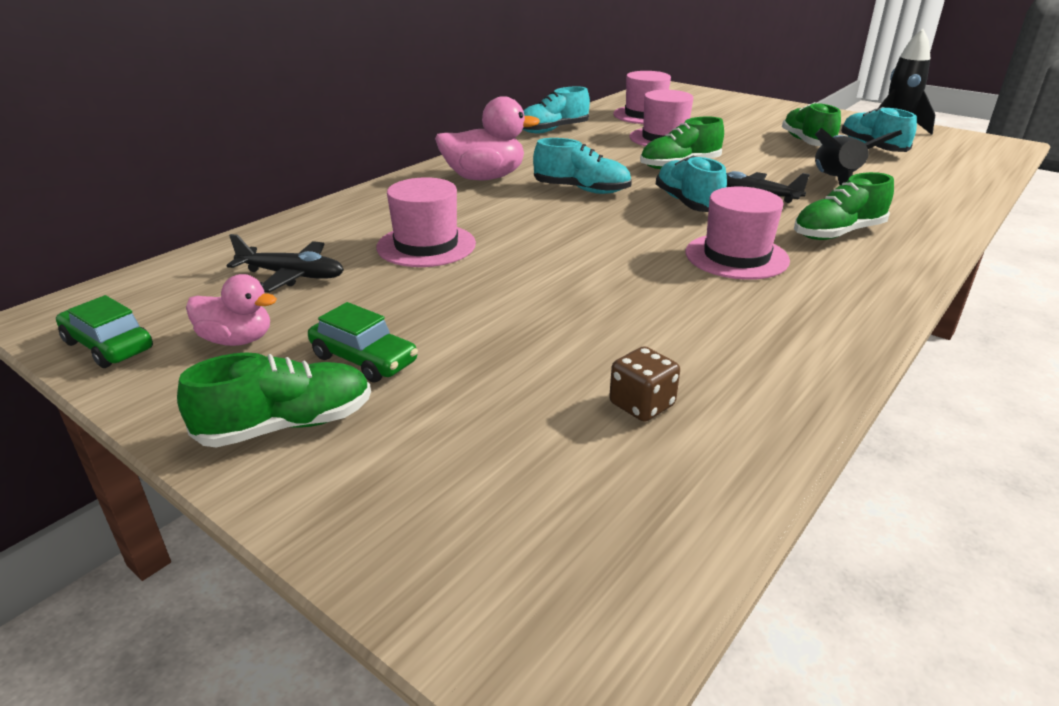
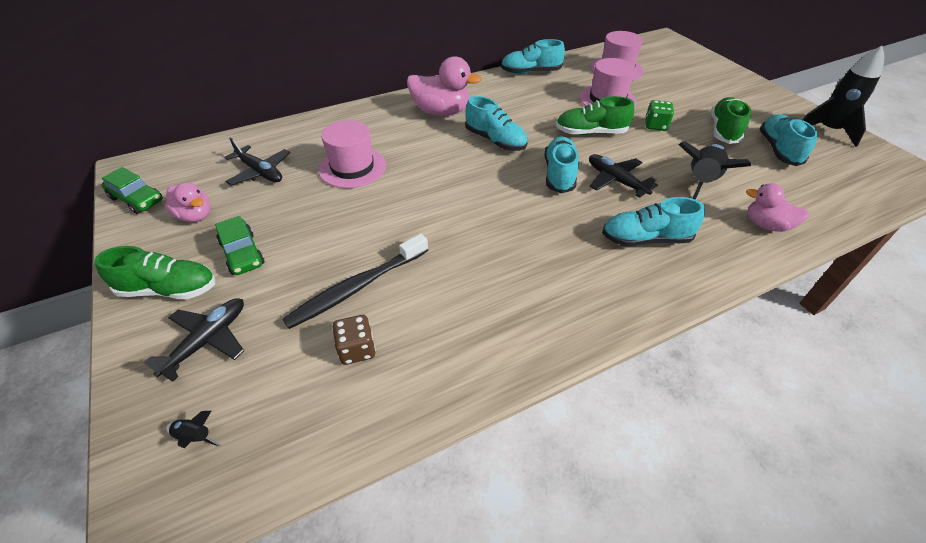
camera: 25 degrees right, 15 degrees up
green car [56,295,153,368] -> green car turned 150 degrees clockwise [102,167,163,214]
pink hat [685,186,790,280] -> none
green shoe [794,172,894,240] -> turquoise shoe [602,197,705,246]
none -> black plane [143,298,244,382]
none -> black rocket [166,411,221,449]
none -> black toothbrush [282,233,428,329]
none -> green dice [645,100,674,131]
none -> pink duck [746,183,809,232]

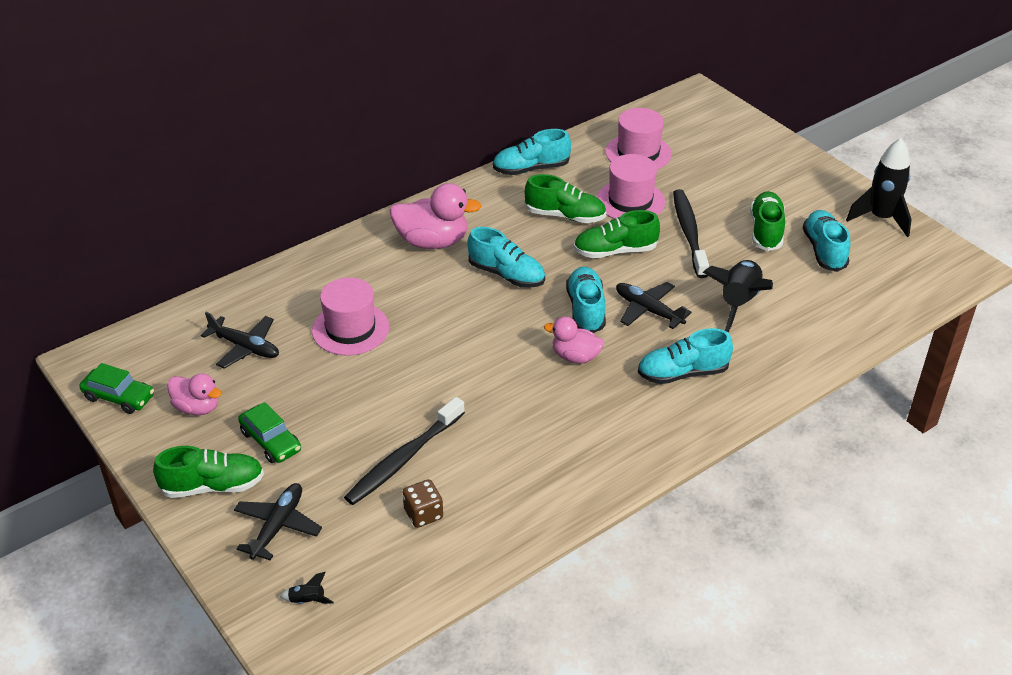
camera: 10 degrees left, 5 degrees down
green dice [645,100,674,131] -> black toothbrush [673,189,709,278]
pink duck [746,183,809,232] -> pink duck moved to [544,317,604,364]
none -> green shoe [525,174,606,223]

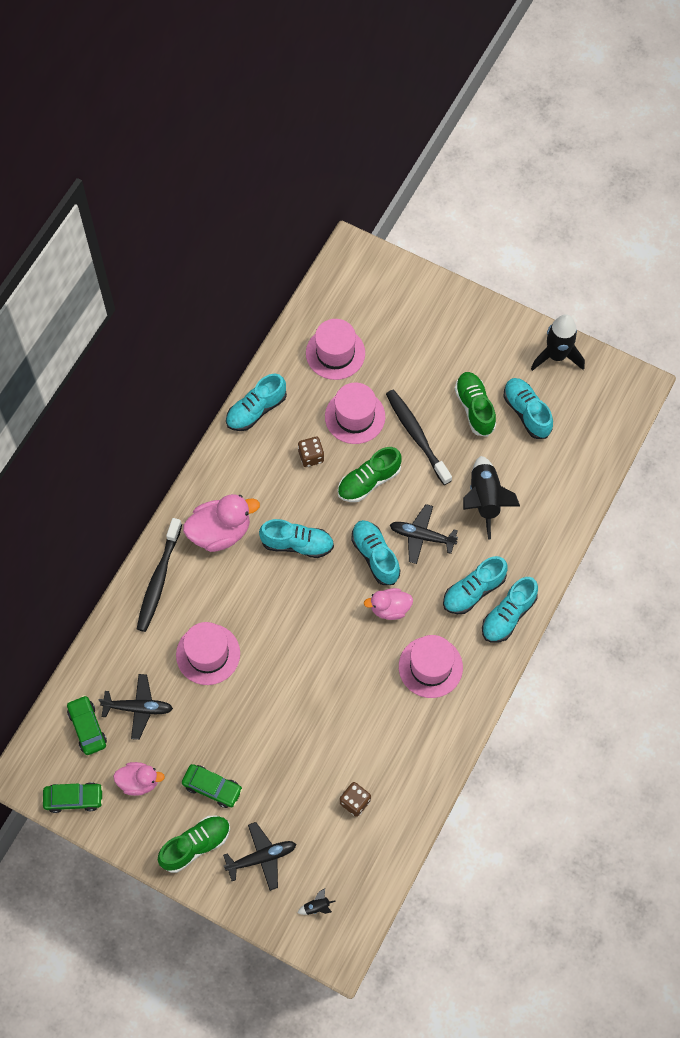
camera: 25 degrees left, 25 degrees up
black plane [234,483,322,560] -> black plane turned 75 degrees clockwise [223,822,296,891]
black toothbrush [344,397,465,505] -> black toothbrush moved to [137,518,182,632]
green shoe [525,174,606,223] -> brown dice [298,437,324,467]
none -> green car [67,695,107,755]
none -> pink hat [399,635,463,698]
none -> turquoise shoe [482,577,538,643]

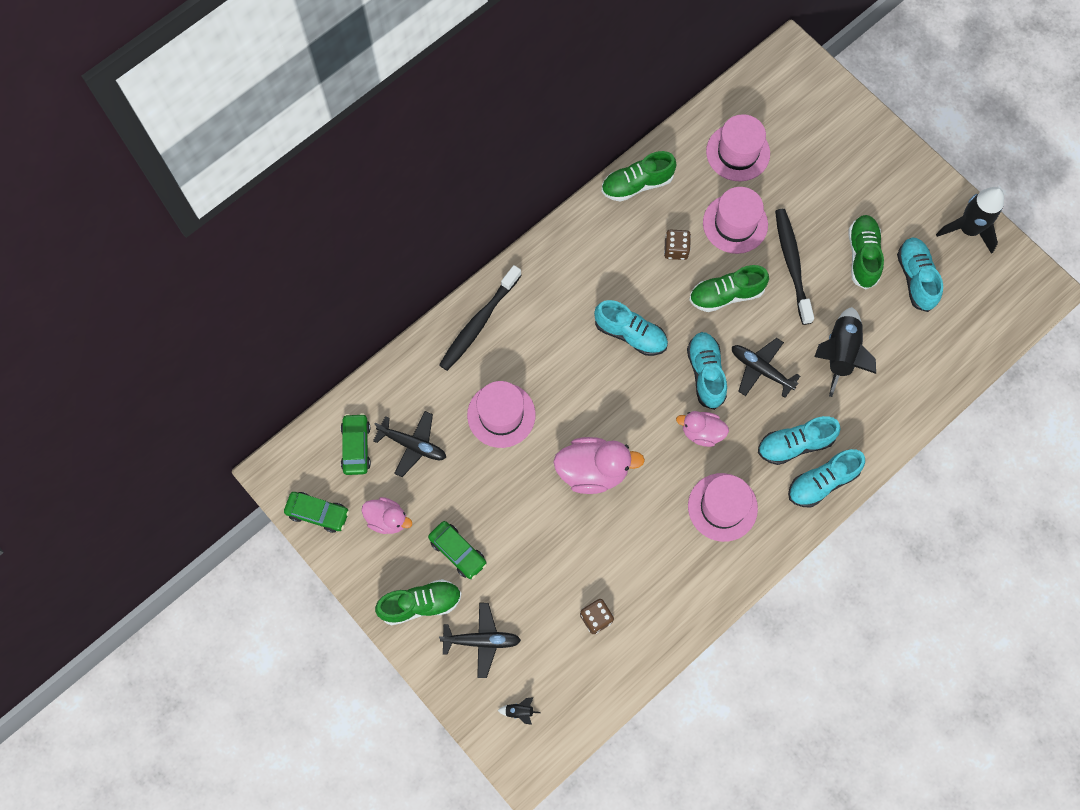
camera: 20 degrees right, 5 degrees up
pink duck [183,494,260,552] -> pink duck moved to [553,437,645,494]
turquoise shoe [226,374,287,431] -> green shoe [601,151,676,202]

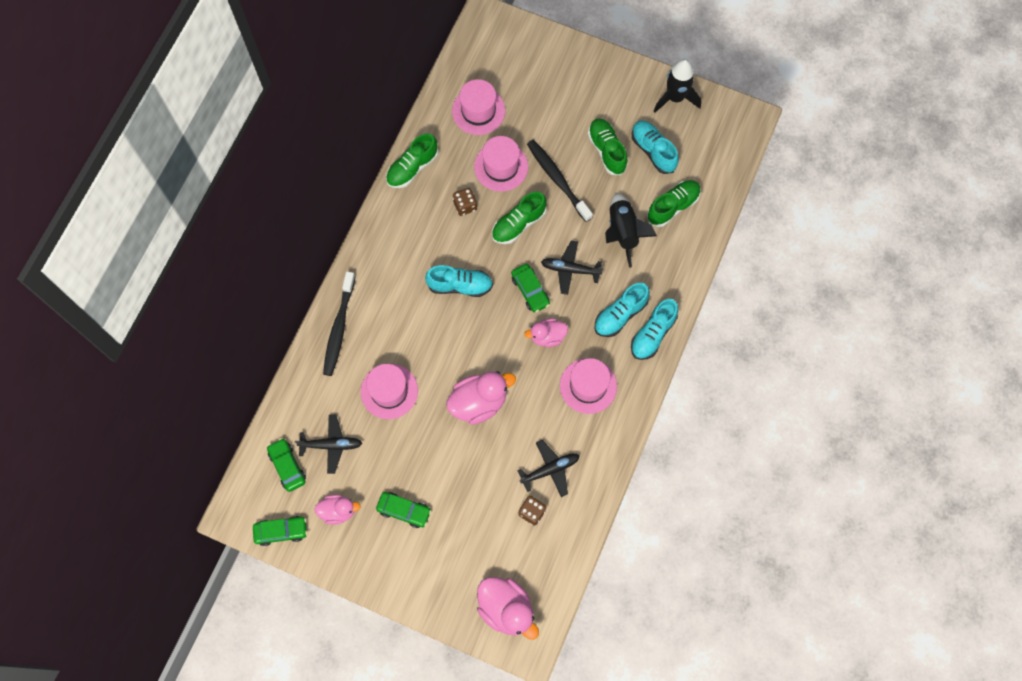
camera: 25 degrees left, 0 degrees up
green shoe [375,579,462,625] -> green shoe moved to [647,180,701,227]
black plane [439,603,521,678] -> black plane moved to [517,440,580,497]
black rocket [498,697,540,725] -> pink duck [477,577,539,640]
turquoise shoe [687,332,727,410] -> green car [511,264,550,313]

